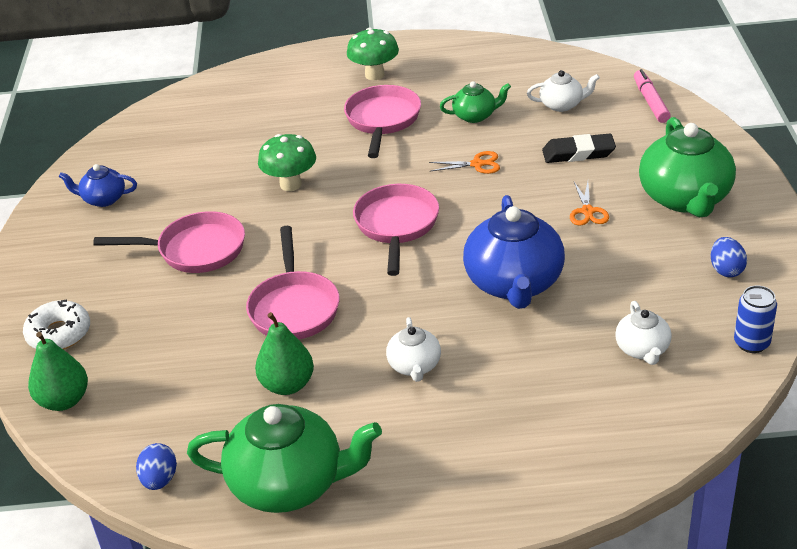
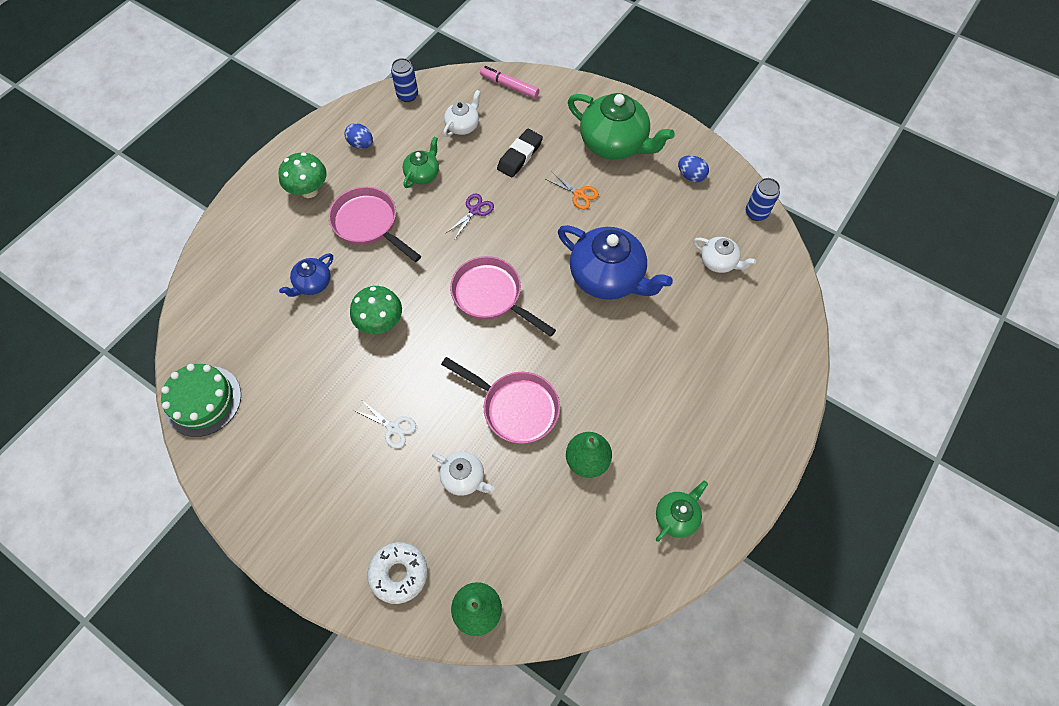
camera: 55 degrees left, 25 degrees up
blue teapot [59,164,137,207] -> blue teapot moved to [279,253,333,297]
pink pan [93,211,245,273] -> white scissors [354,401,416,448]
blue egg [136,443,177,490] -> blue egg moved to [344,123,373,149]
green teapot [187,404,382,513] -> green teapot [656,481,708,542], size x0.51
white teapot [386,317,441,382] -> white teapot moved to [432,451,494,496]
orange scissors [429,151,500,174] -> purple scissors [446,193,494,239]
none -> green cake [161,364,241,437]
none -> blue can [391,58,418,102]

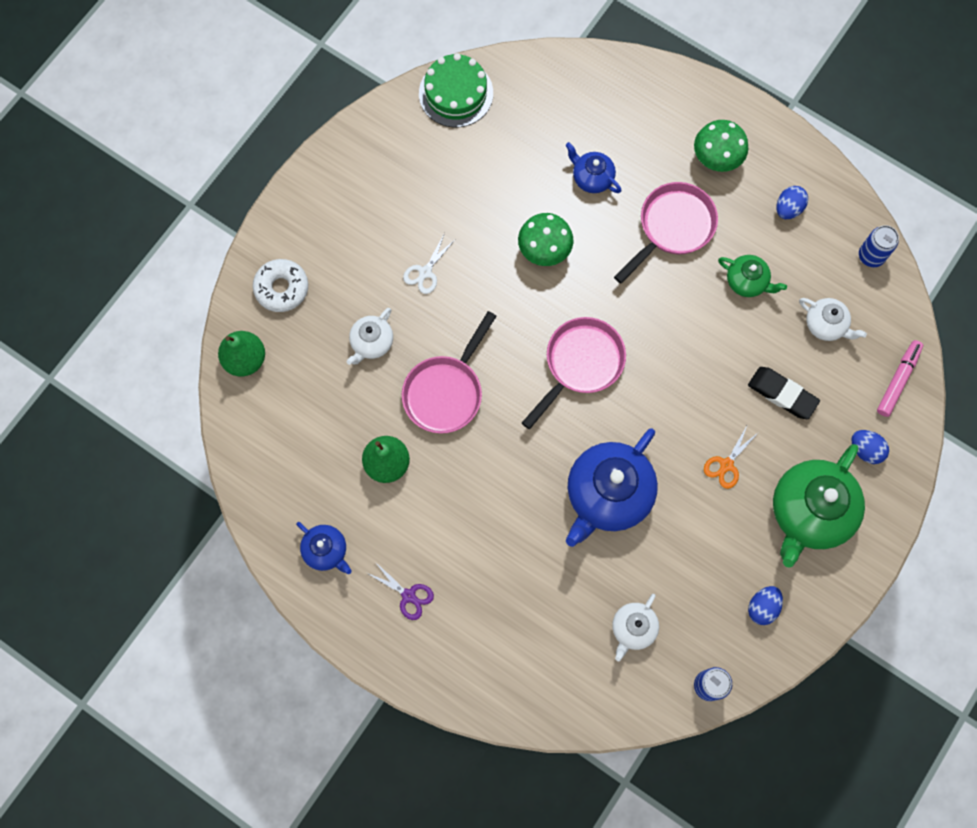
camera: 90 degrees right, 10 degrees up
purple scissors [446,193,494,239] -> purple scissors moved to [367,562,434,620]
green teapot [656,481,708,542] -> blue teapot [296,522,352,574]
none -> blue egg [851,430,889,464]

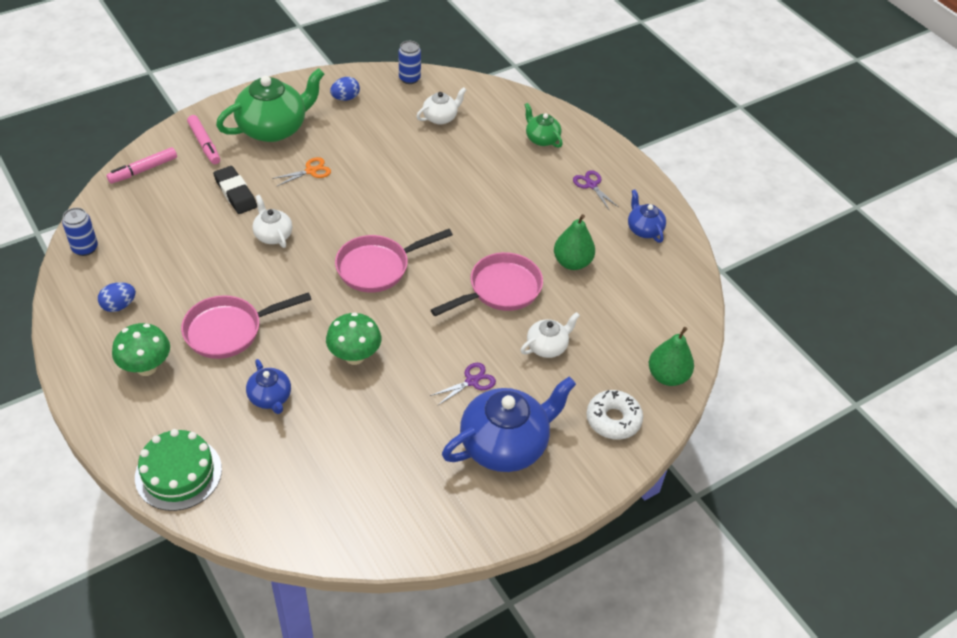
camera: 160 degrees left, 25 degrees down
white scissors [403,233,455,294] -> purple scissors [430,363,496,406]
green cake [419,53,493,127] -> green cake moved to [135,429,222,511]
blue teapot [566,429,658,547] -> blue teapot moved to [442,377,576,472]
green teapot [718,255,787,297] -> green teapot moved to [525,103,563,148]
white teapot [799,298,867,341] -> white teapot moved to [252,195,292,248]
blue egg [851,430,889,464] -> pink marker [187,115,220,164]

